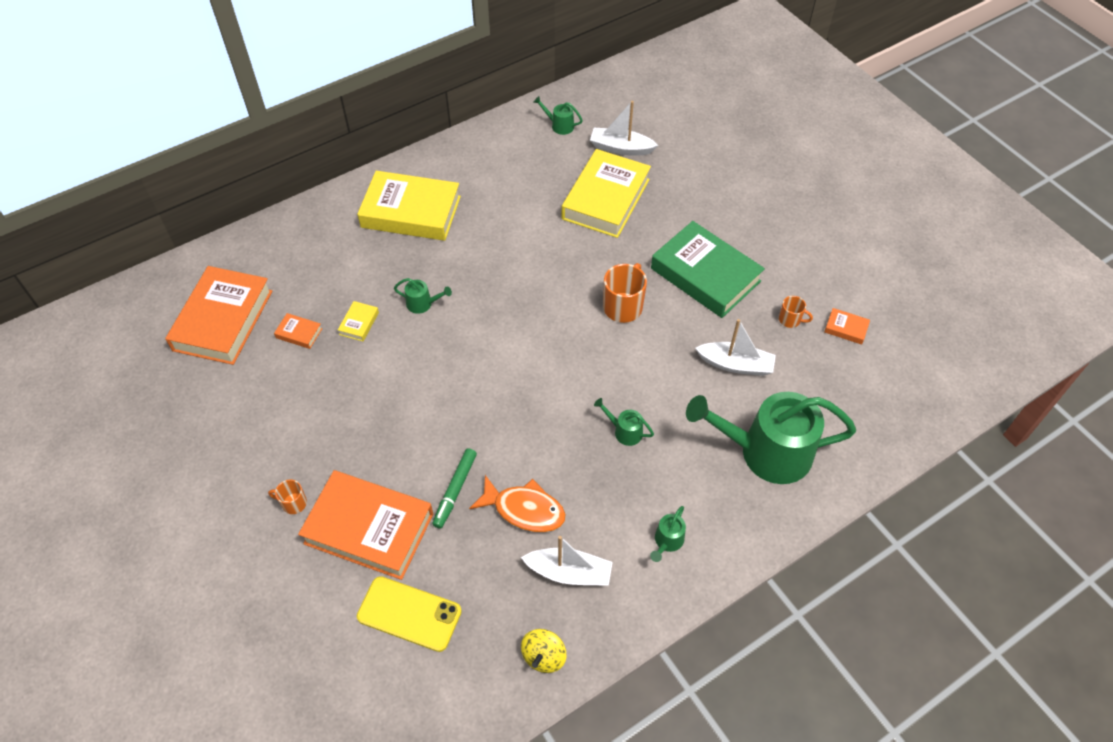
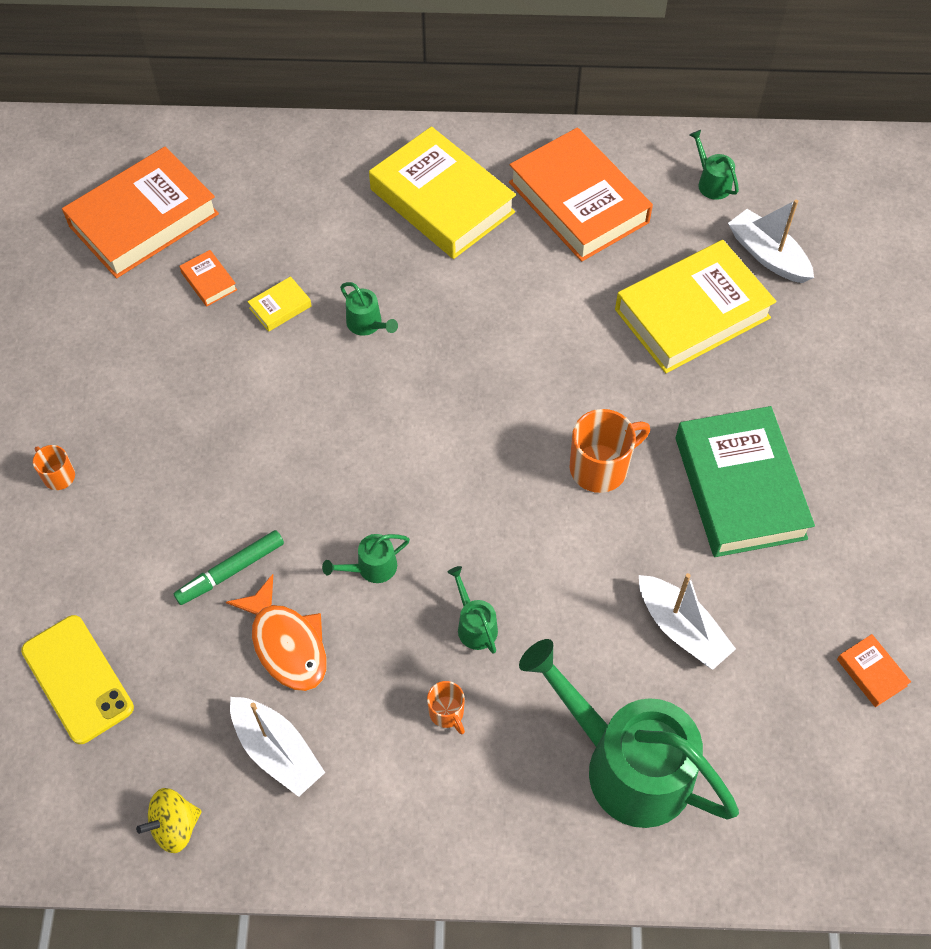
camera: 35 degrees right, 5 degrees up
orange book [298,470,433,580] -> orange book moved to [509,128,653,262]
green watering can [650,506,686,562] -> green watering can moved to [322,534,410,583]
orange mug [779,296,813,328] -> orange mug moved to [427,681,465,734]

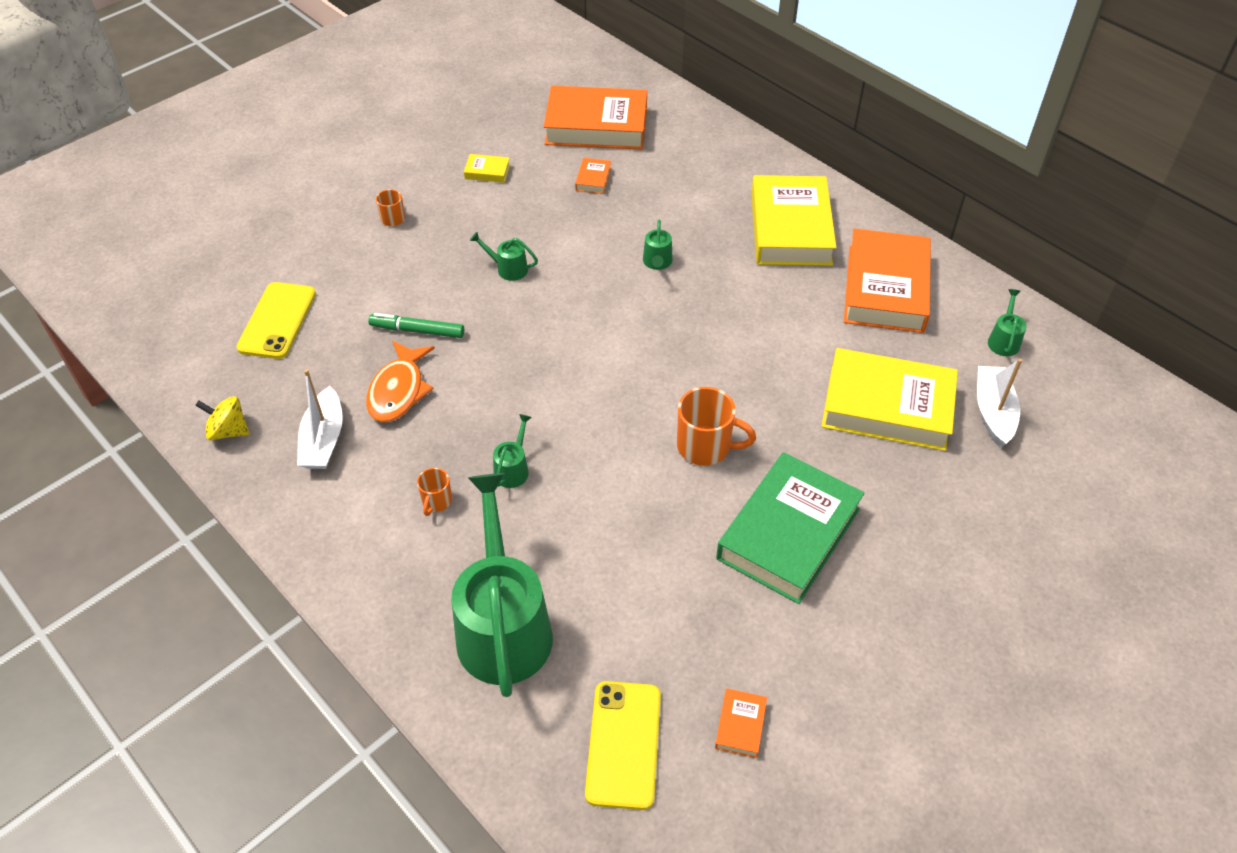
camera: 45 degrees right, 10 degrees down
yellow book [248,276,312,332] -> yellow book moved to [464,154,510,183]
green watering can [322,534,410,583] -> green watering can moved to [470,232,538,281]
white boat [639,573,736,670] -> none
none -> yellow phone [585,681,661,810]

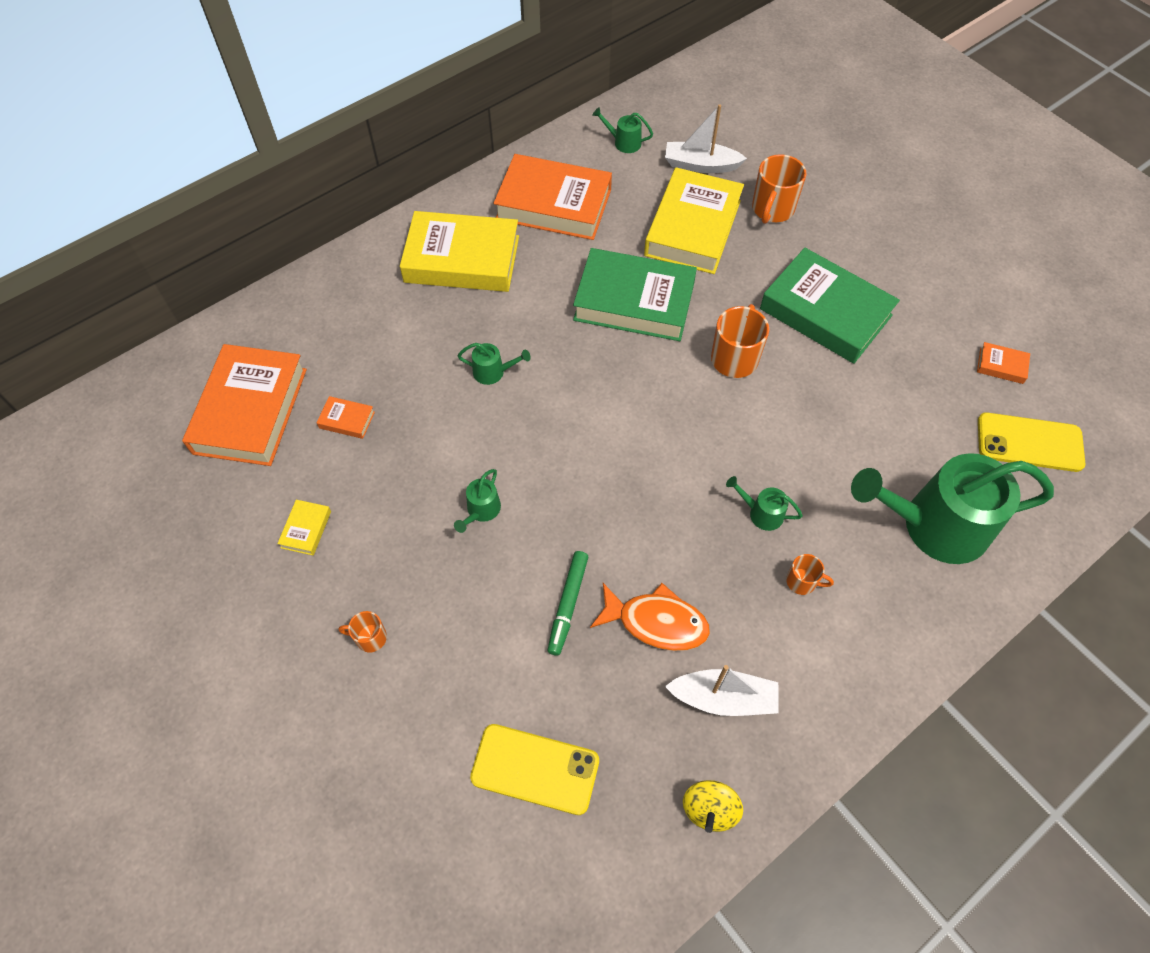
camera: 85 degrees left, 10 degrees up
none -> green book [573,248,697,341]
none -> orange mug [752,154,806,224]

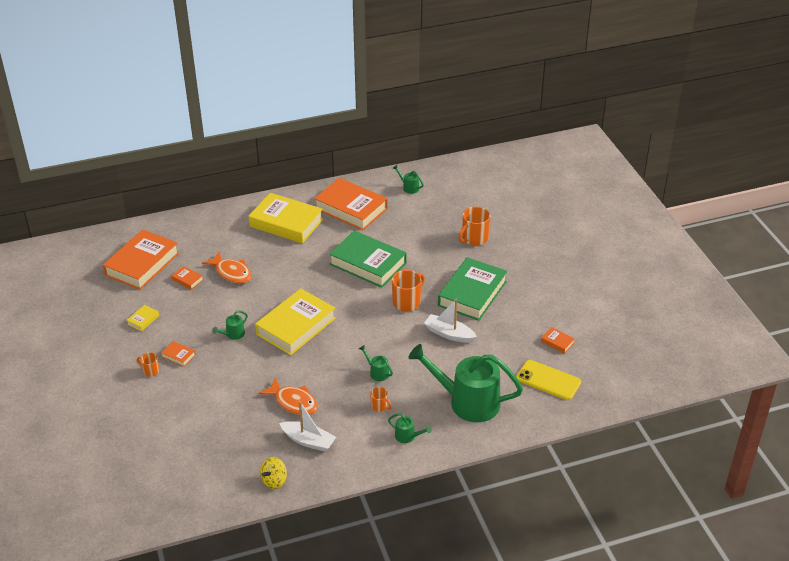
camera: 20 degrees right, 20 degrees down
green watering can [458,343,531,385] -> green watering can moved to [388,413,432,443]
yellow phone [470,724,599,815] -> none
green marker [548,551,588,656] -> none
yellow book [644,167,744,274] -> yellow book moved to [255,288,336,355]
white boat [665,104,747,173] -> white boat moved to [424,298,477,343]
green book [760,248,900,364] -> green book turned 60 degrees clockwise [438,257,508,321]
none -> orange book [161,341,196,367]
none -> orange fish [202,252,252,284]

